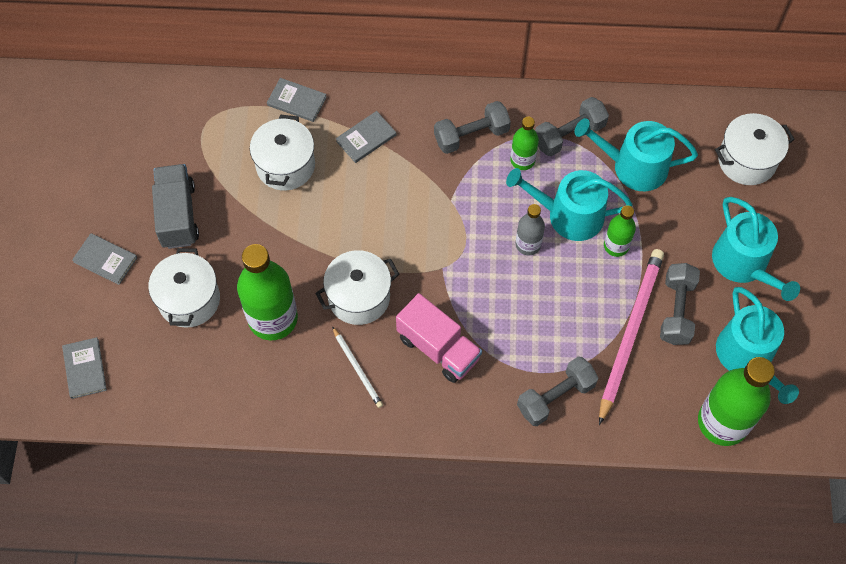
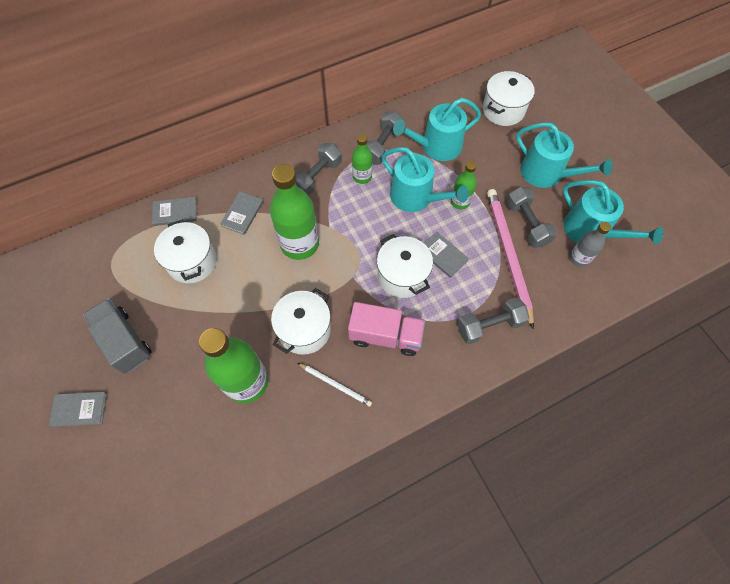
camera: 30 degrees left, 0 degrees up
grey book [62,337,107,399] -> grey book moved to [424,232,469,278]
white pot [148,248,220,328] -> white pot moved to [377,234,433,298]
turquoise watering can [506,168,632,241] -> turquoise watering can turned 120 degrees counterclockwise [381,147,469,212]
grey bottle [515,204,545,255] -> grey bottle moved to [569,222,611,267]
grey dumbbell [517,357,598,426] -> grey dumbbell turned 45 degrees clockwise [457,297,529,344]
green bottle [698,357,775,446] -> green bottle moved to [270,164,319,260]

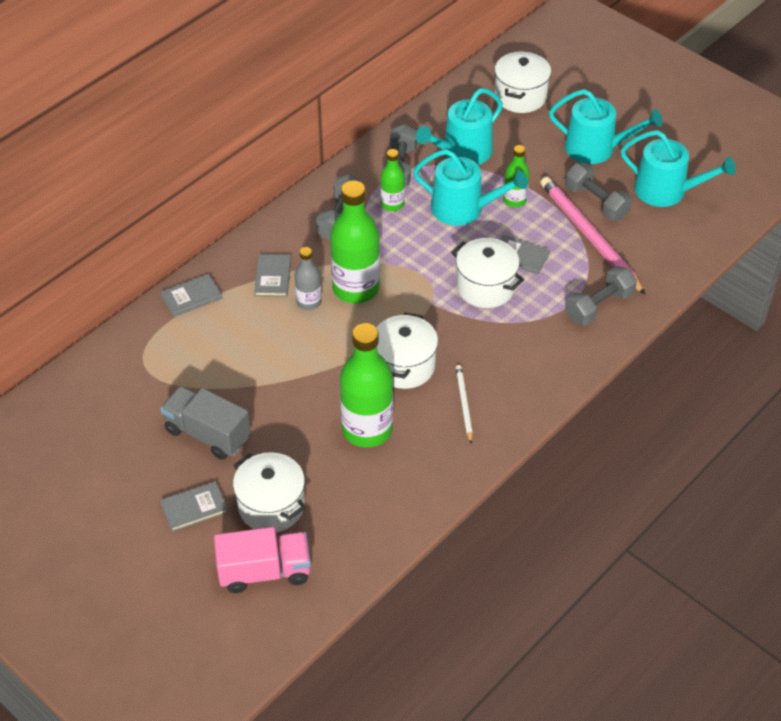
camera: 20 degrees left, 15 degrees down
white pot [154,219,217,283] -> white pot moved to [233,452,306,532]
white pencil [298,363,372,407] -> white pencil turned 105 degrees counterclockwise [456,365,473,443]
pink truck [348,302,425,356] -> pink truck moved to [214,527,311,593]
grey bottle [569,222,611,267] -> grey bottle moved to [295,247,322,310]

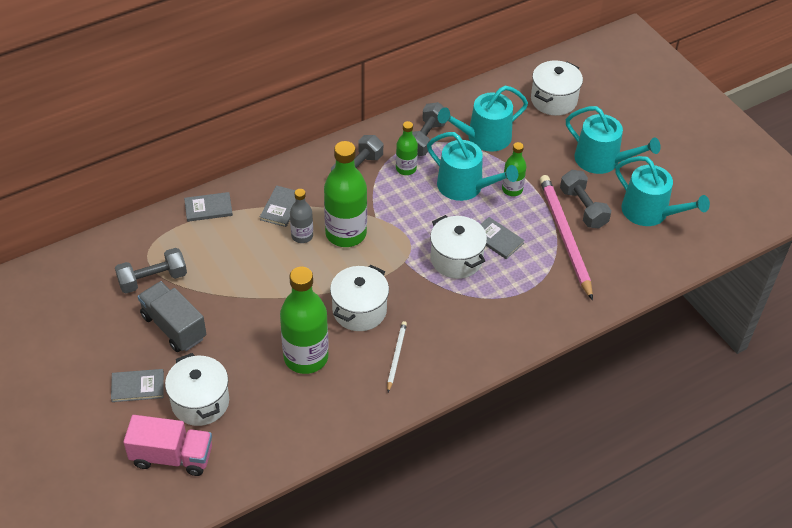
camera: 15 degrees right, 0 degrees up
grey dumbbell [565,266,637,326] -> grey dumbbell moved to [115,248,187,293]

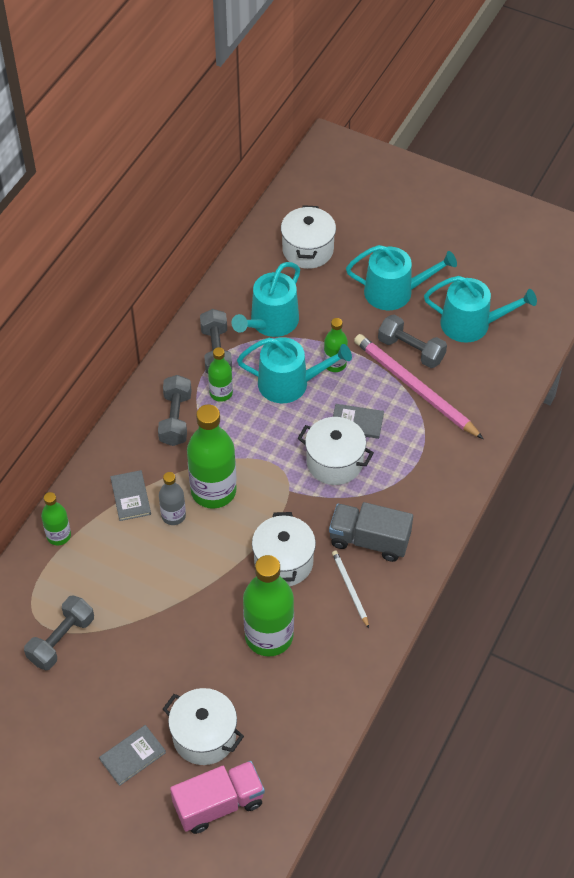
camera: 30 degrees left, 5 degrees up
grey truck [138,281,206,352] -> grey truck moved to [329,502,413,562]
grey book [184,192,233,222] -> green bottle [41,492,71,545]

